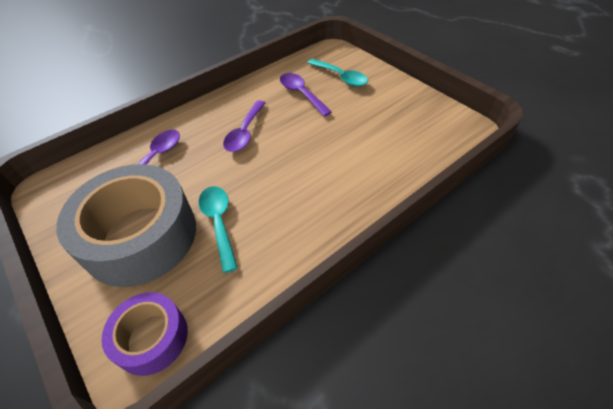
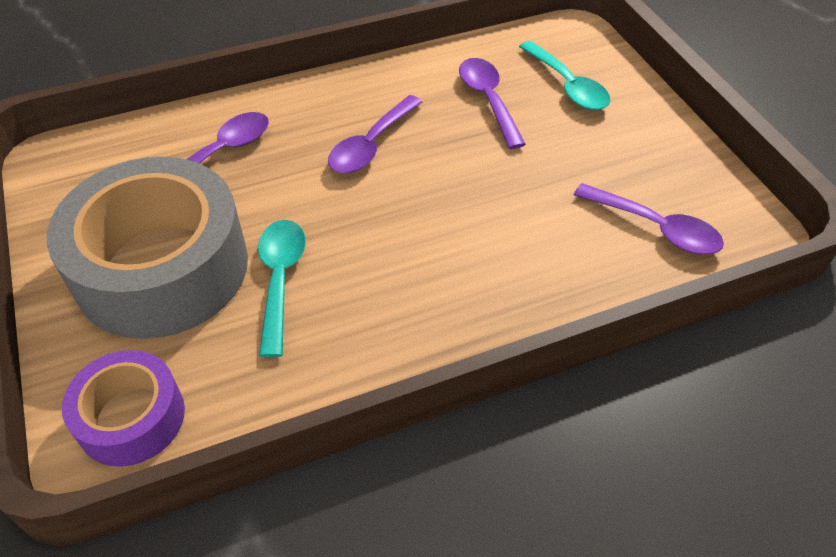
camera: 15 degrees right, 0 degrees up
none -> purple spoon [574,183,724,254]

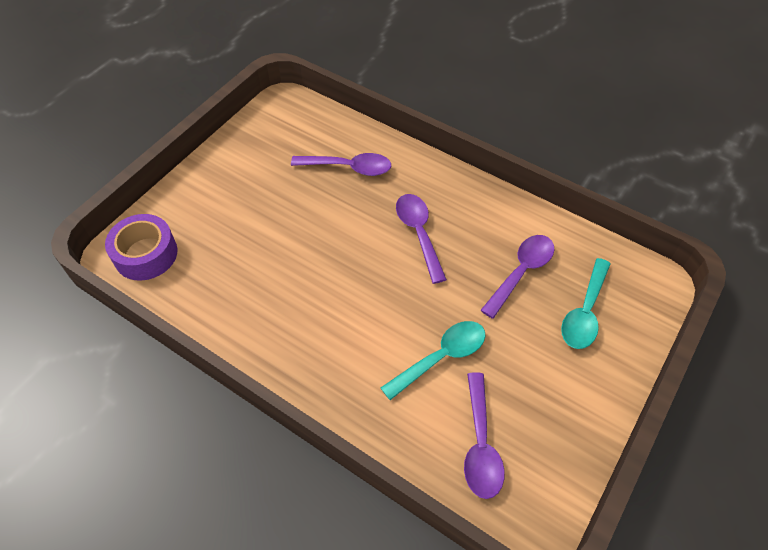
camera: 55 degrees right, 5 degrees up
grey tape [47,157,248,339] -> none
turquoise spoon [258,220,306,357] -> turquoise spoon moved to [381,321,486,400]
purple spoon [328,95,422,173] -> purple spoon turned 75 degrees clockwise [396,194,447,284]

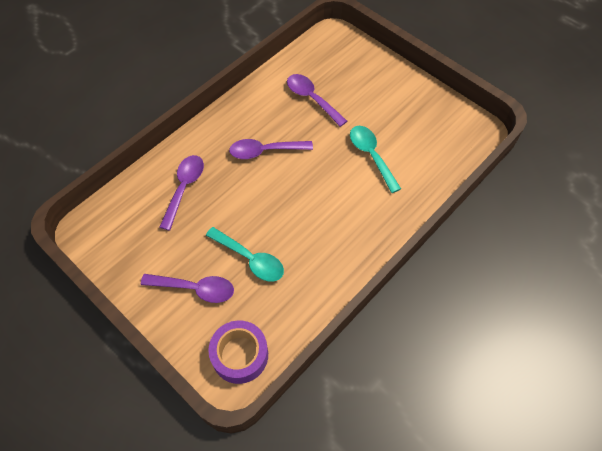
camera: 80 degrees left, 5 degrees up
purple spoon [464,372,505,499] -> purple spoon moved to [141,274,234,303]
turquoise spoon [561,258,611,349] -> turquoise spoon moved to [206,227,284,282]

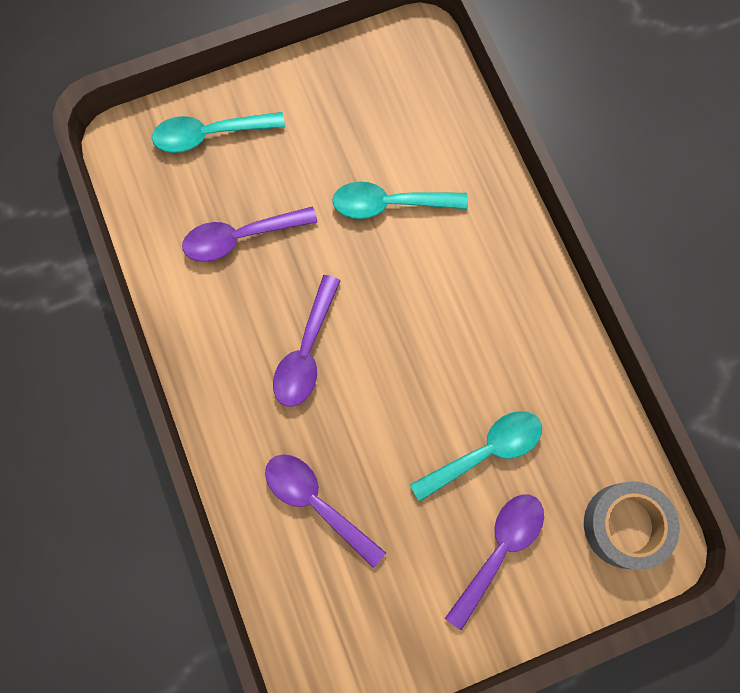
camera: 65 degrees left, 15 degrees up
purple tape [208,320,268,384] -> grey tape [584,481,680,570]
none -> turquoise spoon [152,112,285,153]

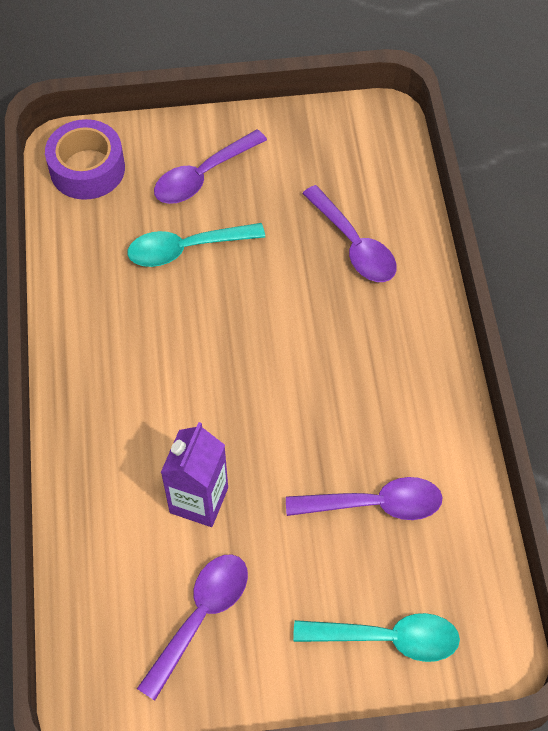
camera: 165 degrees left, 15 degrees down
purple spoon [273,275,341,407] -> purple spoon moved to [137,555,248,701]
turquoise spoon [332,182,468,219] -> purple carton [161,422,228,527]
grey tape [584,481,680,570] -> purple tape [45,119,125,200]

